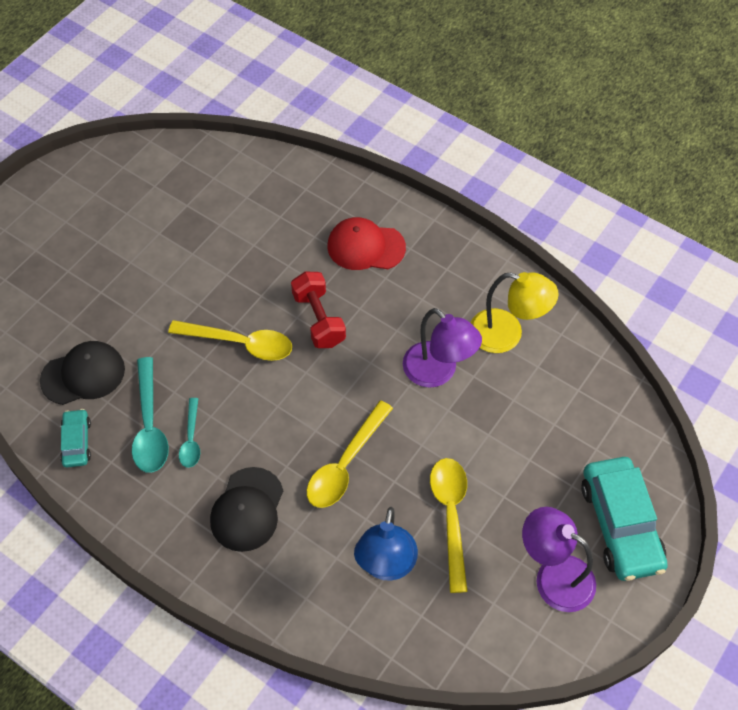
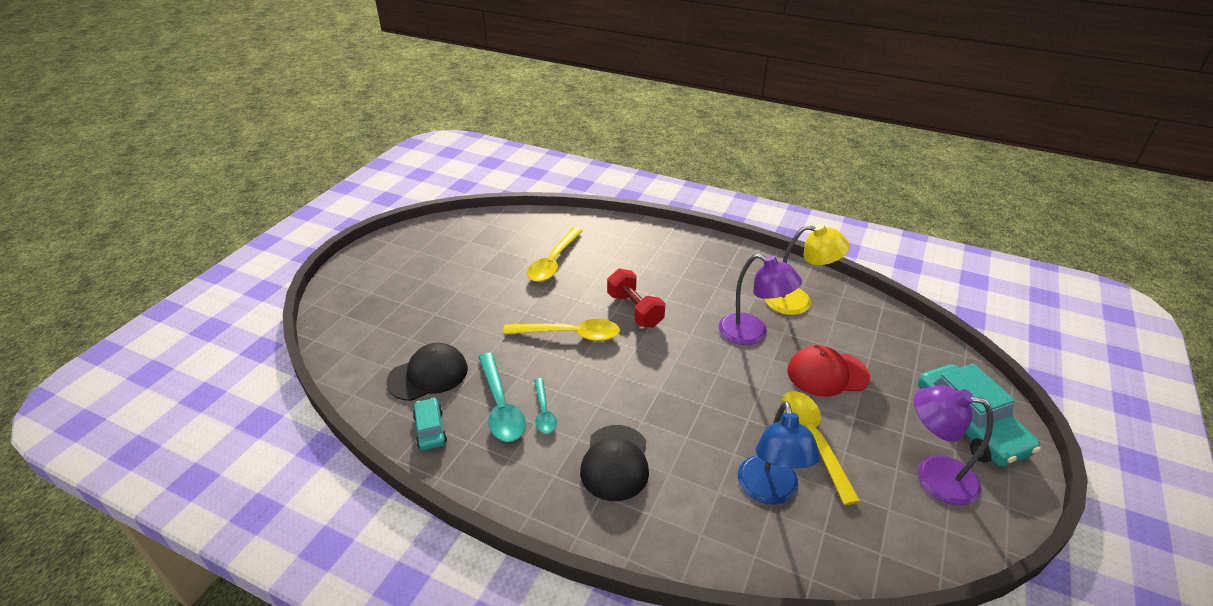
camera: 10 degrees left, 20 degrees down
yellow spoon [307,401,393,508] -> yellow spoon moved to [527,227,583,282]
red cap [327,217,406,270] -> red cap moved to [787,345,870,397]

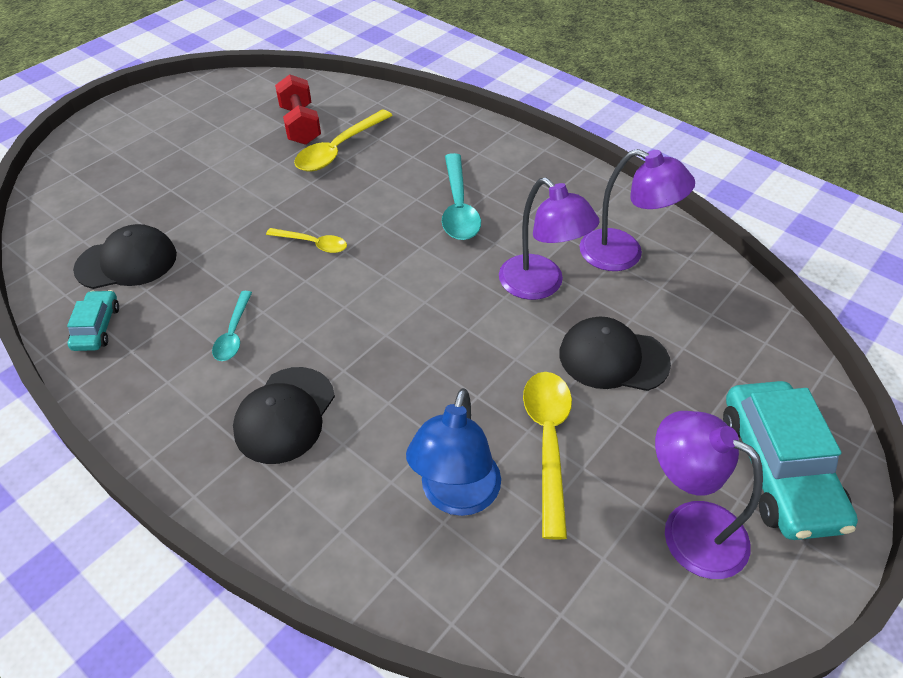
camera: 15 degrees right, 10 degrees up
turquoise spoon [479,353,526,442] -> turquoise spoon moved to [442,153,481,240]
yellow spoon [503,319,620,341] -> yellow spoon [266,228,347,253], size x0.59
red dumbbell [607,268,665,328] -> red dumbbell moved to [275,74,321,145]
yellow lamp [765,224,850,315] -> purple lamp [579,149,695,271]
red cap [787,345,870,397] -> black cap [559,317,671,391]

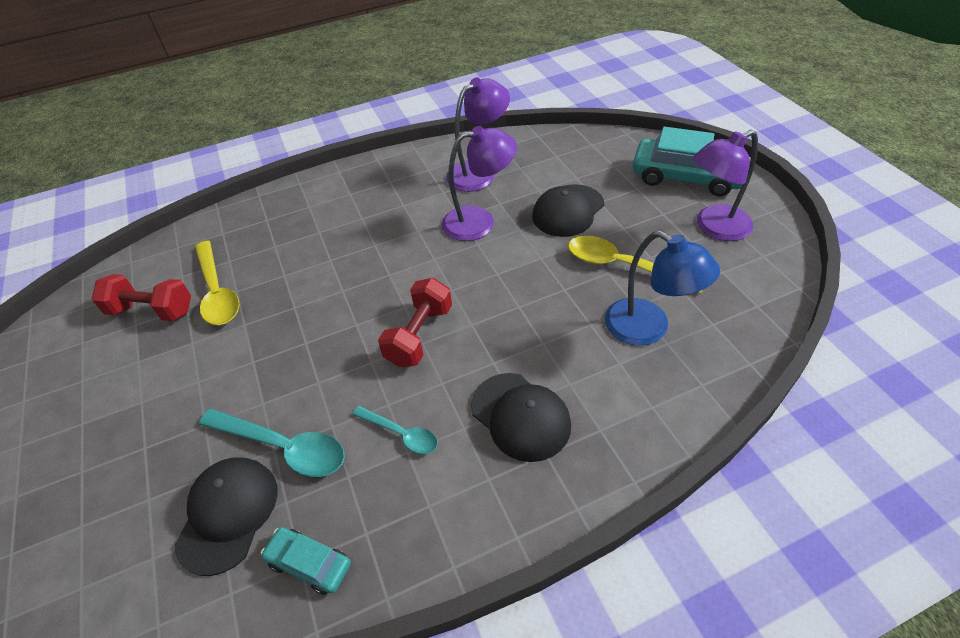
camera: 60 degrees left, 0 degrees up
yellow spoon [266,228,347,253] -> none
turquoise spoon [442,153,481,240] -> turquoise spoon moved to [199,409,345,477]
none -> red dumbbell [378,278,452,367]

